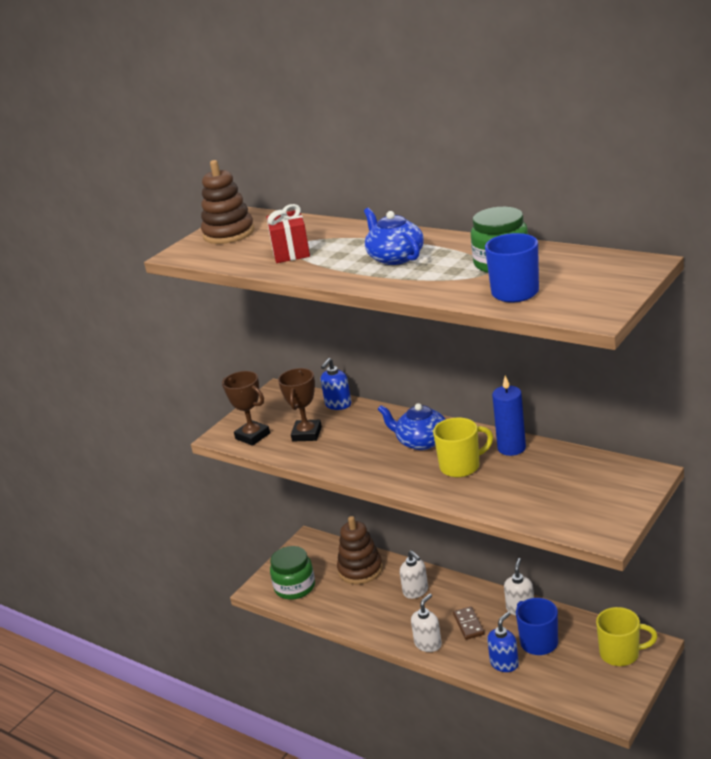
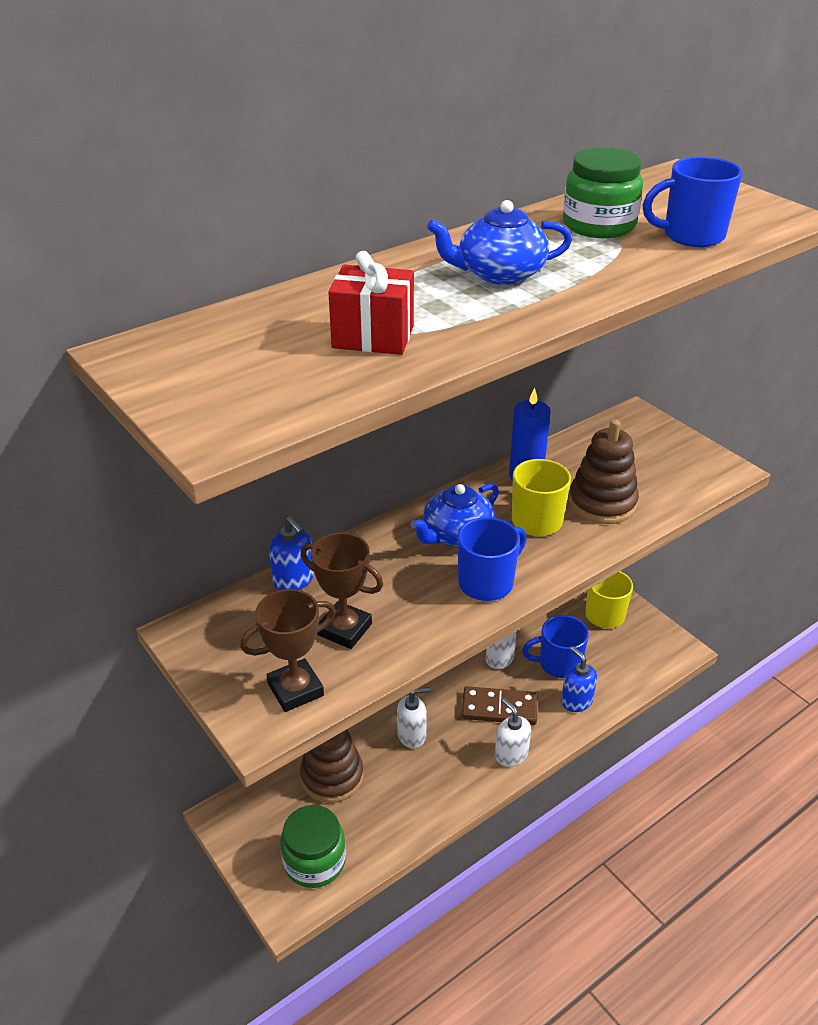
camera: 75 degrees left, 10 degrees up
brown stacking toy [201,160,255,244] -> brown stacking toy moved to [569,419,639,524]
brown domino [453,607,484,640] -> brown domino [462,686,537,725], size x1.52
none -> blue mug [458,517,527,601]

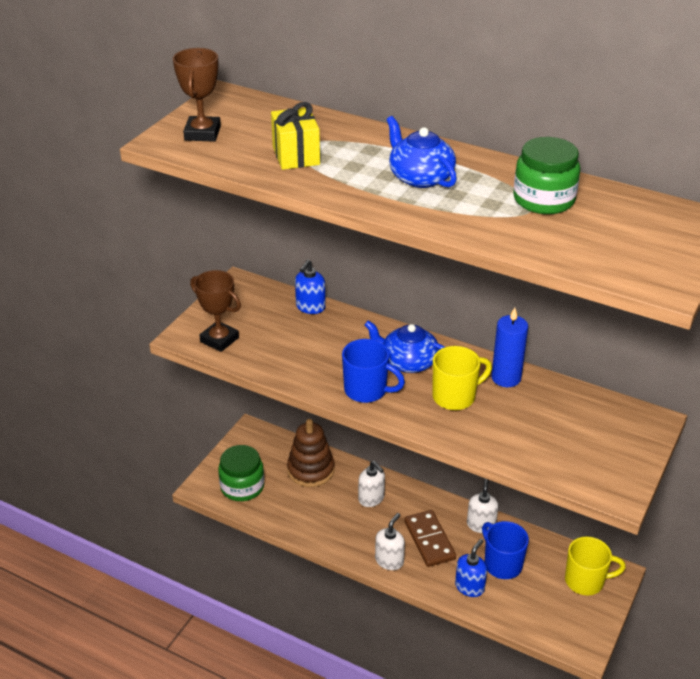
camera: 65 degrees right, 0 degrees up
brown trophy [300,533,383,649] -> brown trophy moved to [173,48,221,142]
red gift [328,251,414,355] -> yellow gift [271,102,320,170]
brown stacking toy [569,419,639,524] -> none
blue mug [643,157,743,247] -> none

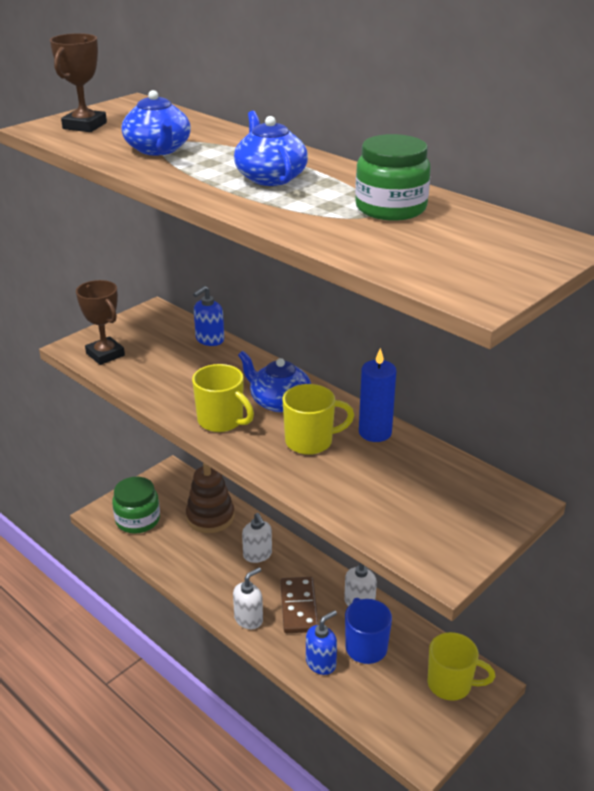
camera: 15 degrees right, 5 degrees down
yellow gift [271,102,320,170] -> blue teapot [121,90,191,155]
blue mug [342,339,405,403] -> yellow mug [192,364,254,432]

